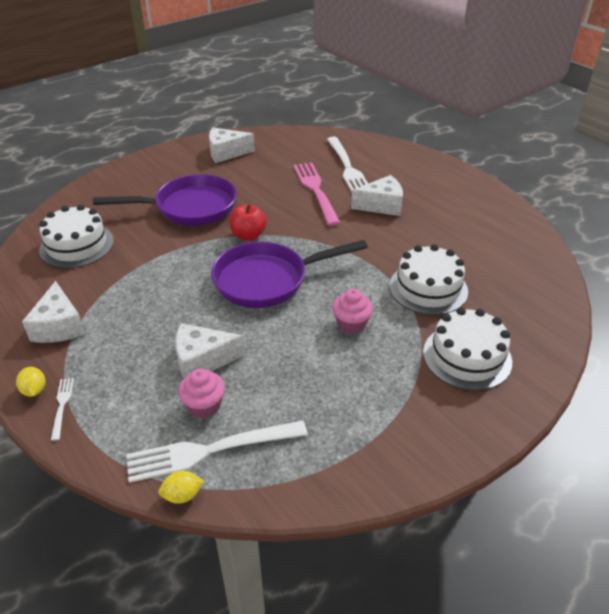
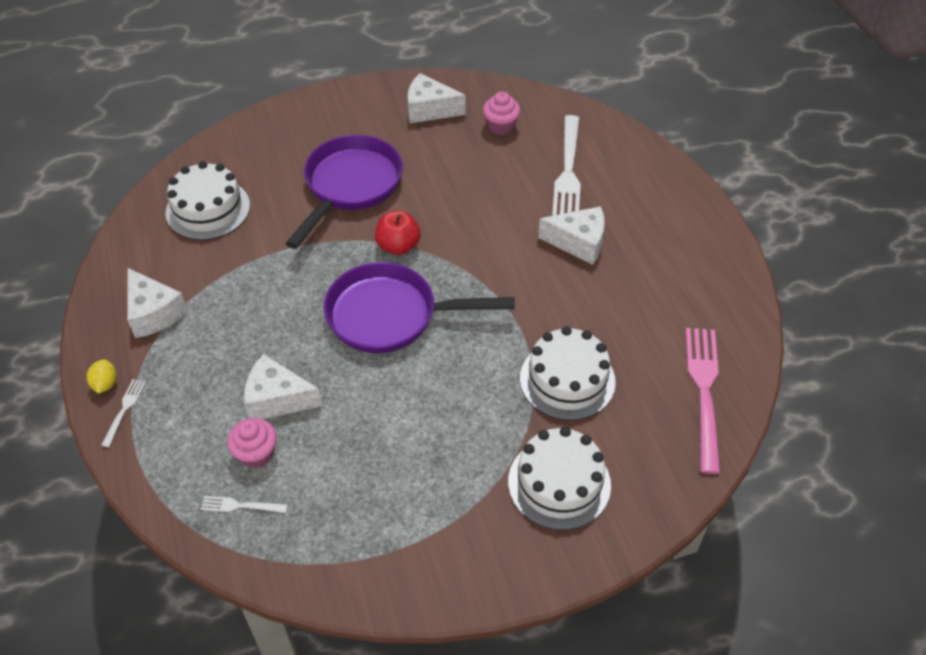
camera: 20 degrees right, 10 degrees up
white cheese [22,281,85,343] -> white cheese turned 45 degrees counterclockwise [127,268,188,338]
purple pan [93,174,237,226] -> purple pan turned 75 degrees counterclockwise [286,135,403,249]
white fork [126,420,308,483] -> white fork [201,496,288,513], size x0.46
yellow lemon [158,471,204,504] -> none
pink fork [294,163,341,226] -> pink fork moved to [685,328,721,474]
pink cupcake [332,289,373,334] -> pink cupcake moved to [483,92,521,135]

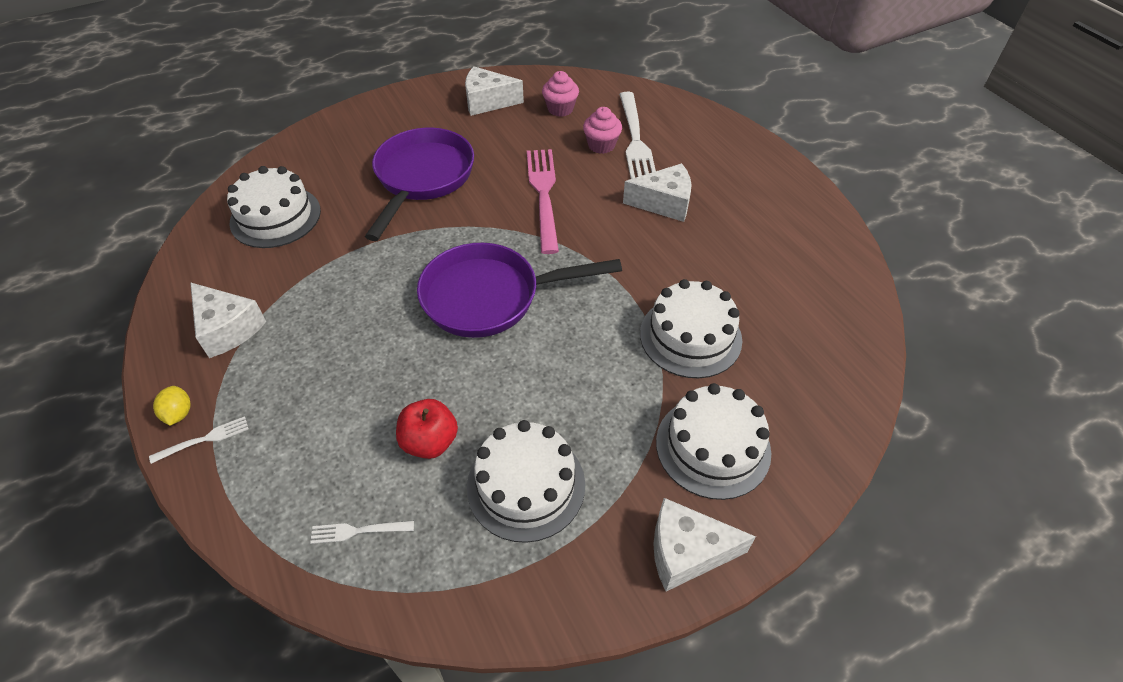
camera: 10 degrees left, 0 degrees up
white fork [101,379,146,447] -> white fork turned 60 degrees clockwise [149,416,249,464]
pink cupcake [227,418,277,468] -> pink cupcake moved to [583,107,622,154]
white cheese [244,354,322,419] -> white cheese moved to [654,498,756,591]
red apple [375,211,421,255] -> red apple moved to [396,399,458,459]
pink fork [685,328,721,474] -> pink fork moved to [527,149,559,254]
none -> white cake [467,420,585,543]

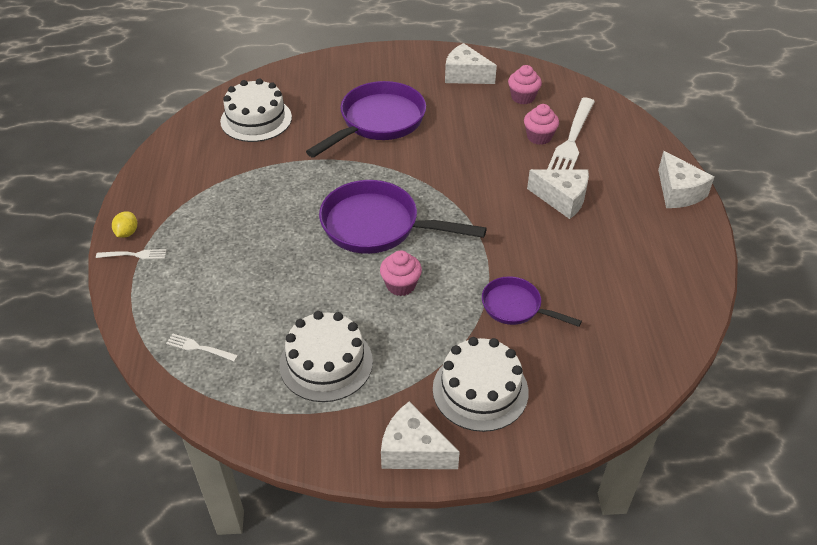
camera: 25 degrees right, 5 degrees down
white cheese [190,282,266,358] -> white cheese moved to [658,151,714,208]
red apple [396,399,458,459] -> none
pink fork [527,149,559,254] -> none
white cake [640,279,742,378] -> purple pan [482,276,582,327]
none -> pink cupcake [380,250,422,296]

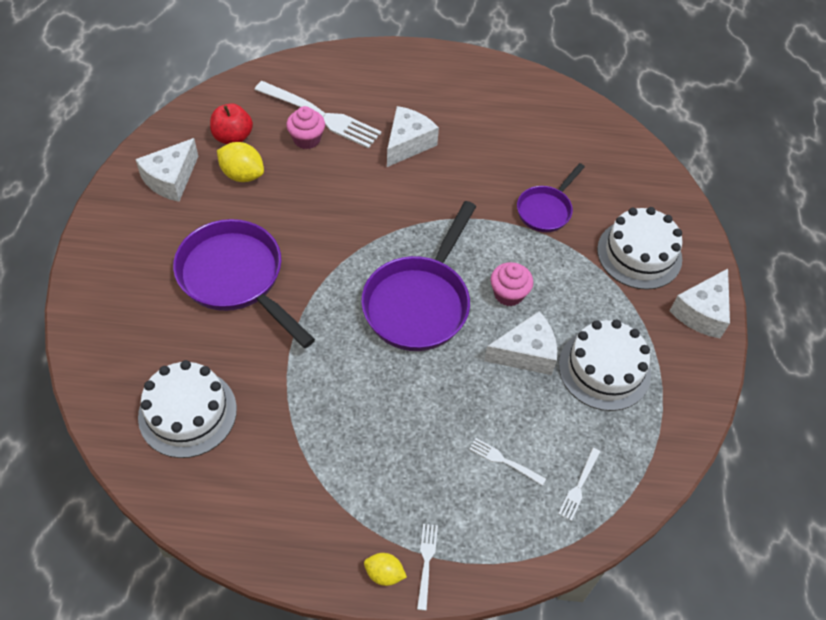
camera: 85 degrees left, 10 degrees up
pink cupcake [508,65,542,104] -> red apple [210,103,253,144]
white cheese [658,151,714,208] -> white cheese moved to [484,311,557,375]
none -> yellow lemon [217,142,264,182]
none -> white fork [469,438,546,486]

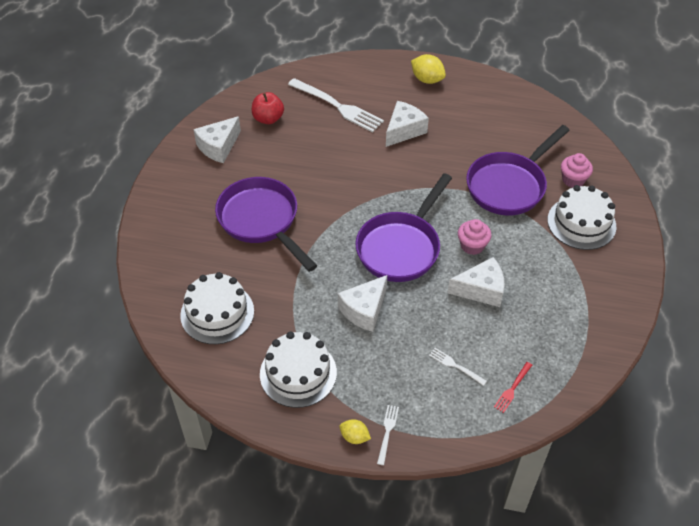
camera: 10 degrees right, 5 degrees down
yellow lemon [217,142,264,182] -> yellow lemon moved to [411,54,446,84]
pink cupcake [286,106,325,149] -> pink cupcake moved to [561,153,593,188]
purple pan [517,163,585,232] -> purple pan [466,125,570,215], size x1.78
white fork [558,448,600,521] -> red fork [494,362,532,413]
white cake [559,319,651,411] -> white cake moved to [260,331,337,408]
white cheese [670,269,730,338] -> white cheese moved to [338,275,387,332]

